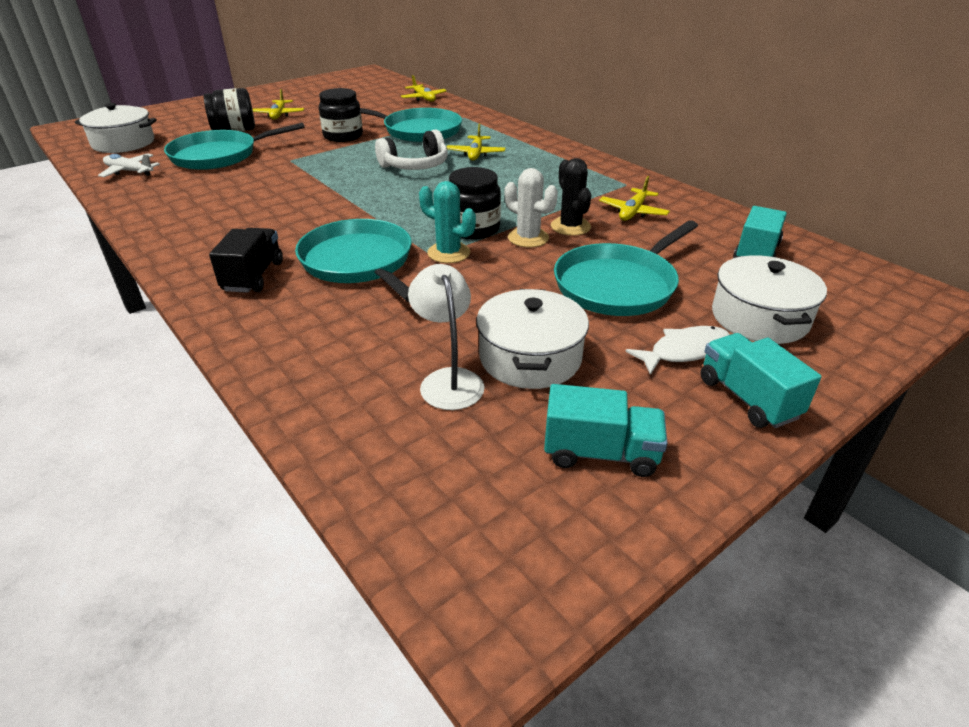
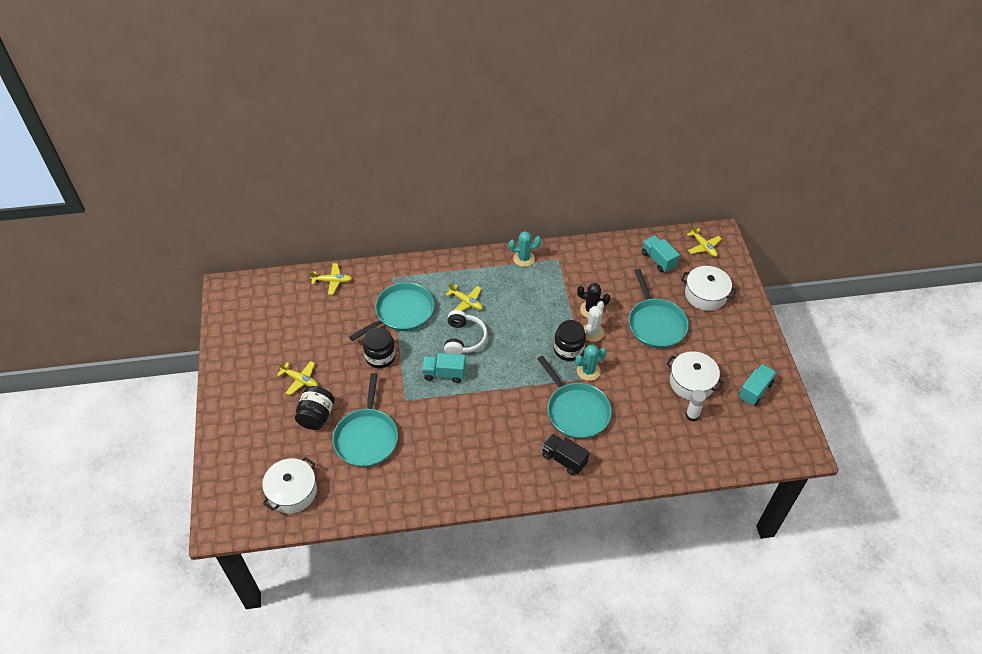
camera: 60 degrees left, 15 degrees up
white plane [98,153,160,177] -> none
turquoise pan [295,219,412,302] -> turquoise pan turned 120 degrees counterclockwise [538,356,612,439]
white lamp [408,264,485,410] -> white glue stick [686,390,706,421]
white cactus [505,168,558,247] -> white cactus turned 45 degrees counterclockwise [583,301,604,342]
yellow plane [599,176,670,221] -> yellow plane moved to [687,224,722,257]
white fish [625,326,730,375] -> none
turquoise truck [700,333,822,428] -> turquoise truck moved to [422,353,466,383]
none -> turquoise cactus [509,231,541,267]

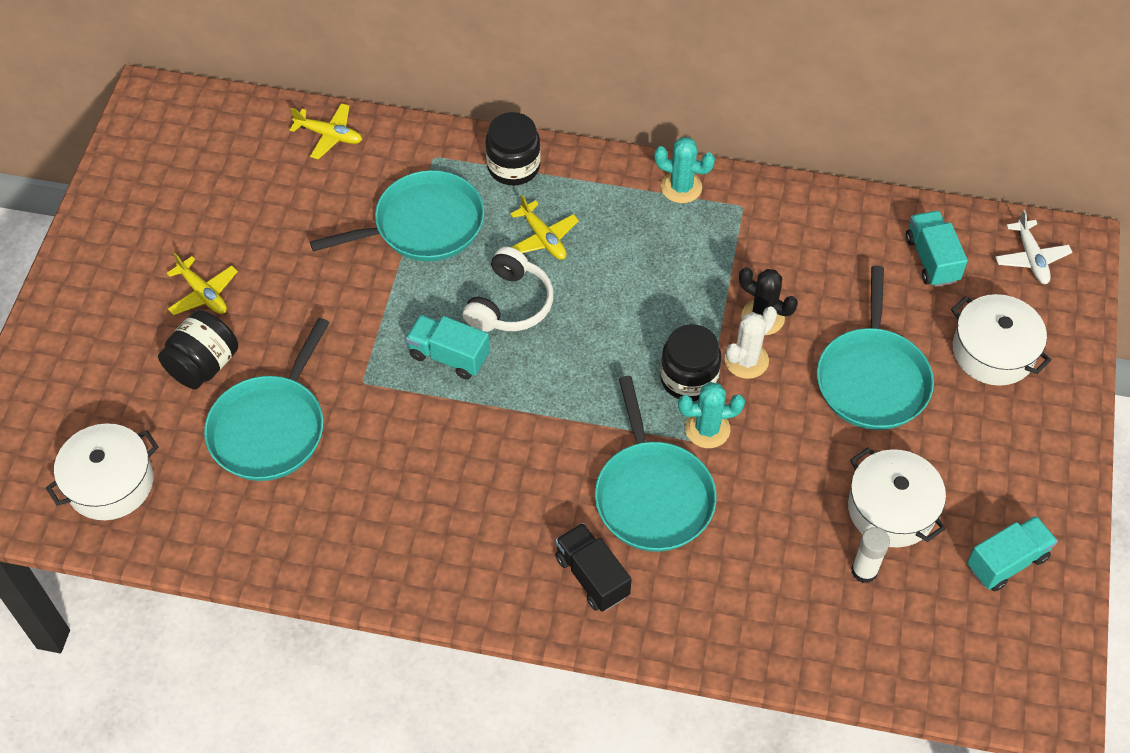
camera: 20 degrees right, 5 degrees up
black jar [363,327,396,368] -> black jar moved to [485,112,541,185]
yellow plane [687,224,722,257] -> white plane [995,210,1072,284]

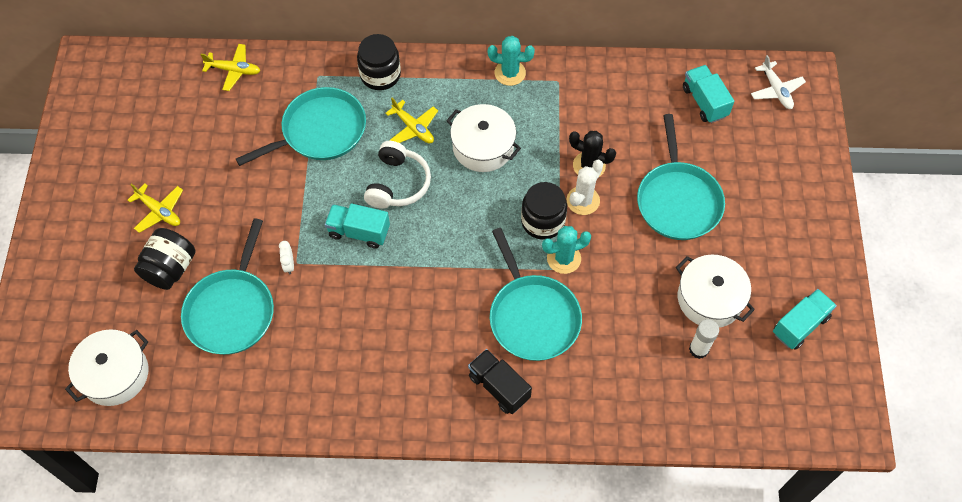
camera: 10 degrees left, 5 degrees up
white pot [951,294,1051,386] -> white pot moved to [446,104,521,172]
none -> white clock [279,241,294,275]

